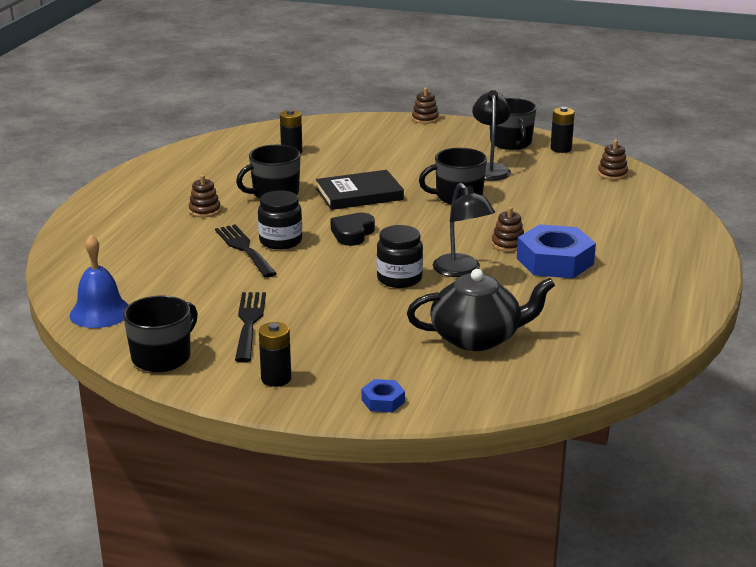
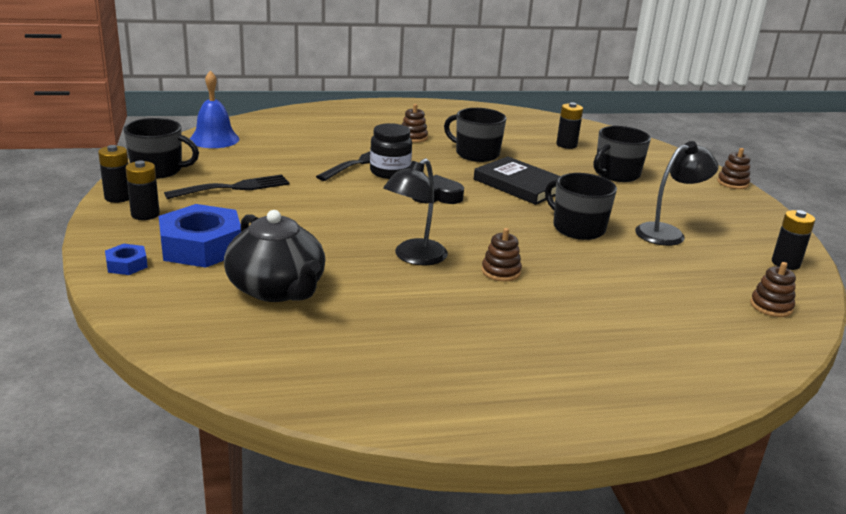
camera: 60 degrees right, 0 degrees up
black jar [377,225,423,288] -> none
black mug [490,98,536,150] -> black mug moved to [594,126,651,182]
blue nut [517,224,596,278] -> blue nut moved to [159,204,241,268]
none -> black battery [98,145,129,203]

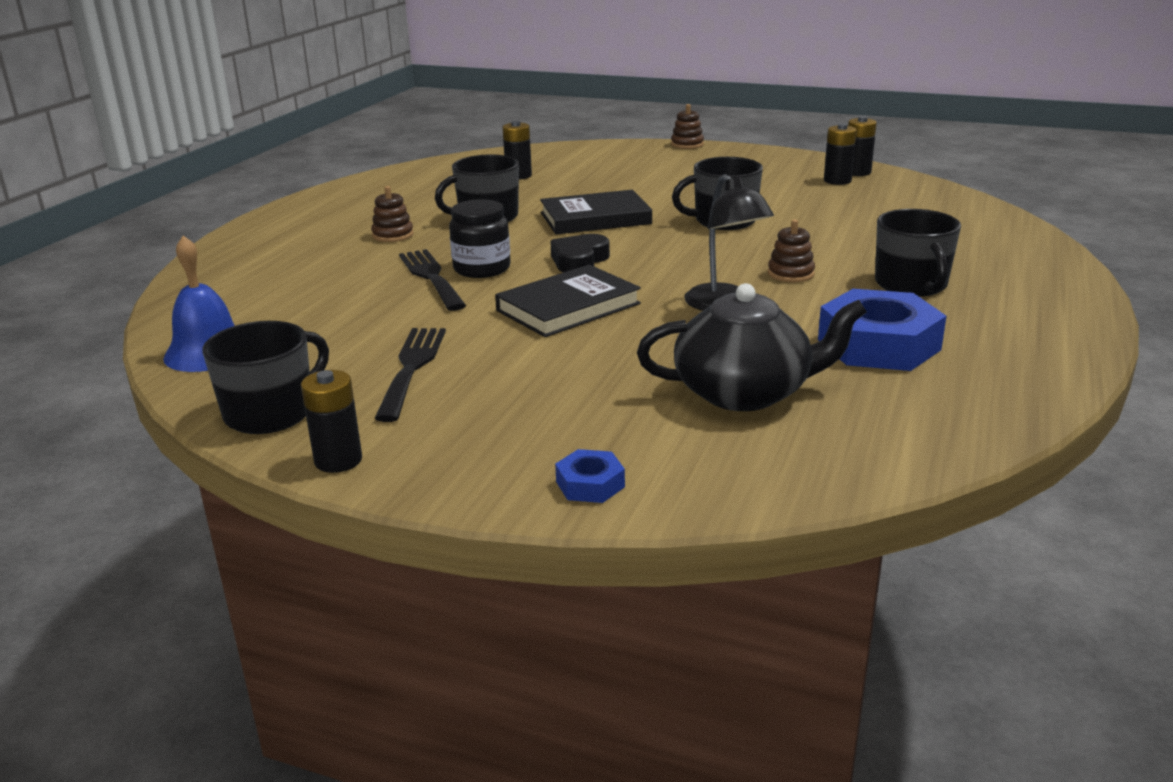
camera: 55 degrees left, 0 degrees up
black battery [125,160,160,220] -> black battery moved to [824,123,857,185]
blue nut [159,204,241,268] -> blue nut moved to [818,289,946,371]
black mug [594,126,651,182] -> black mug moved to [875,209,961,297]
black lamp [635,141,718,246] -> none
brown stacking toy [750,262,796,317] -> none
none -> black book [495,265,641,337]

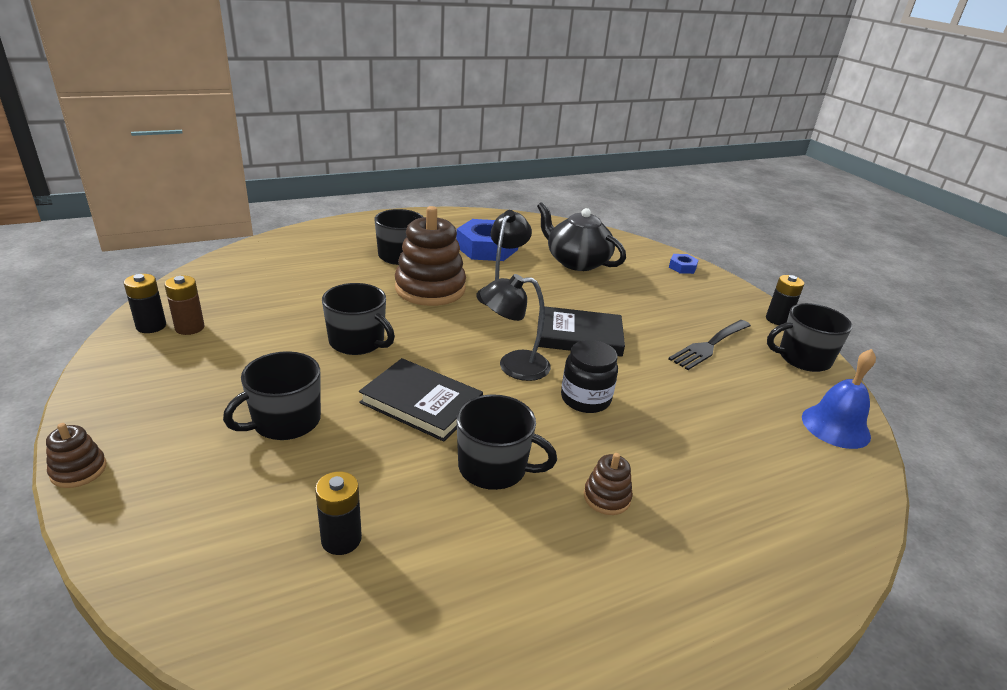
camera: 140 degrees left, 5 degrees up
black fork [399,249,466,311] -> none
black heart [550,234,610,273] -> black lamp [480,274,551,381]
brown stacking toy [768,219,815,282] -> brown stacking toy [395,206,466,306], size x2.23
black battery [824,123,857,185] -> brown battery [164,276,205,335]
none -> black mug [223,351,321,440]

